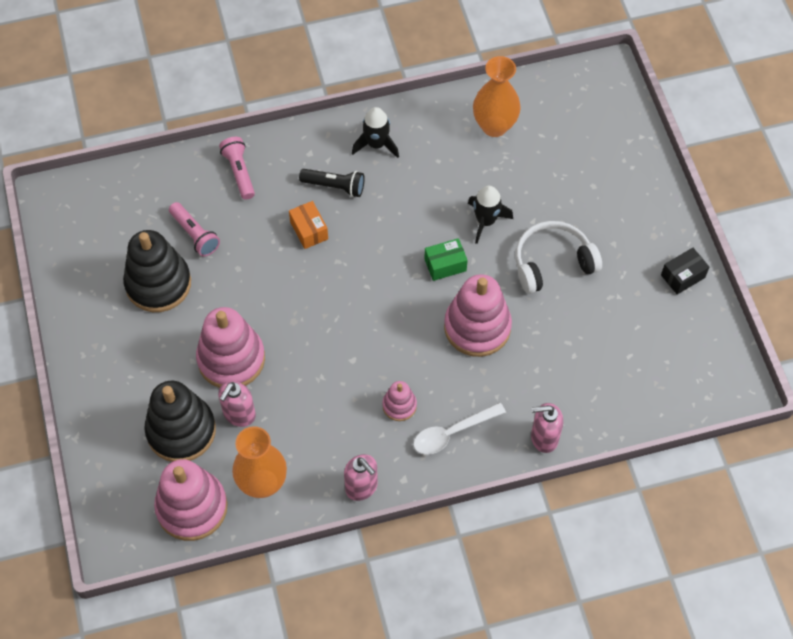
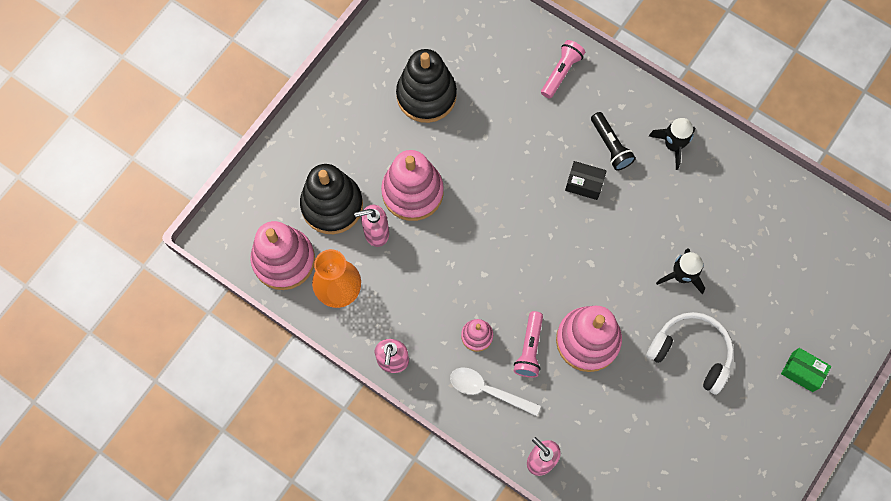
camera: 50 degrees right, 10 degrees up
pink flashlight [169,202,220,256] -> pink flashlight moved to [514,311,543,377]
orange box [289,201,328,249] -> none
green box [424,238,468,281] -> green box moved to [781,348,831,392]
orange vase [473,56,521,137] -> none
black box [661,248,709,295] -> black box moved to [565,161,607,200]

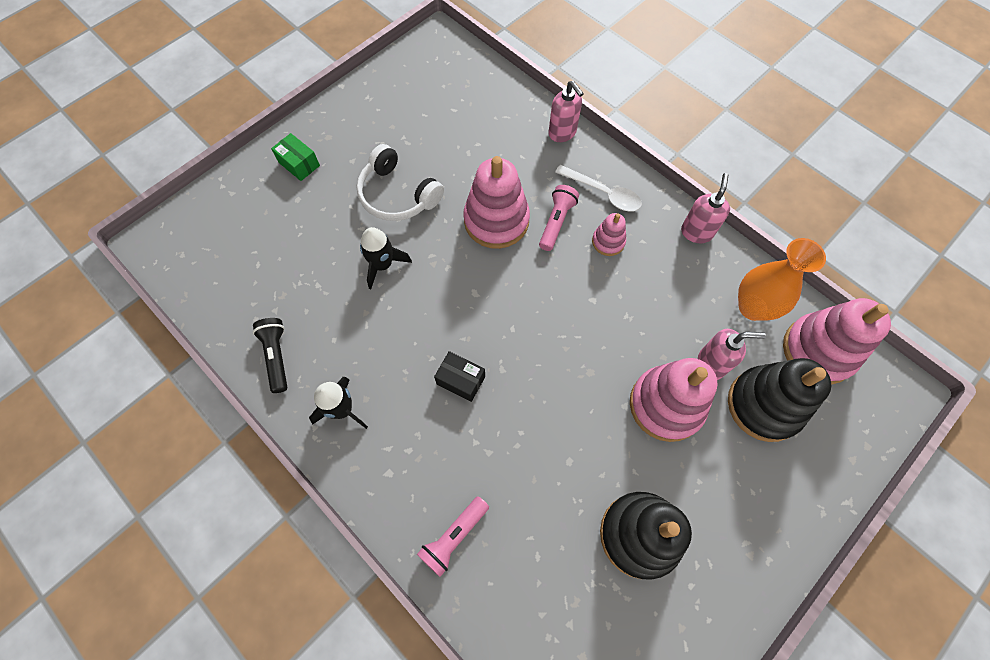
camera: 170 degrees left, 5 degrees down
black flashlight [591,112,636,171] -> black flashlight moved to [253,318,288,393]

